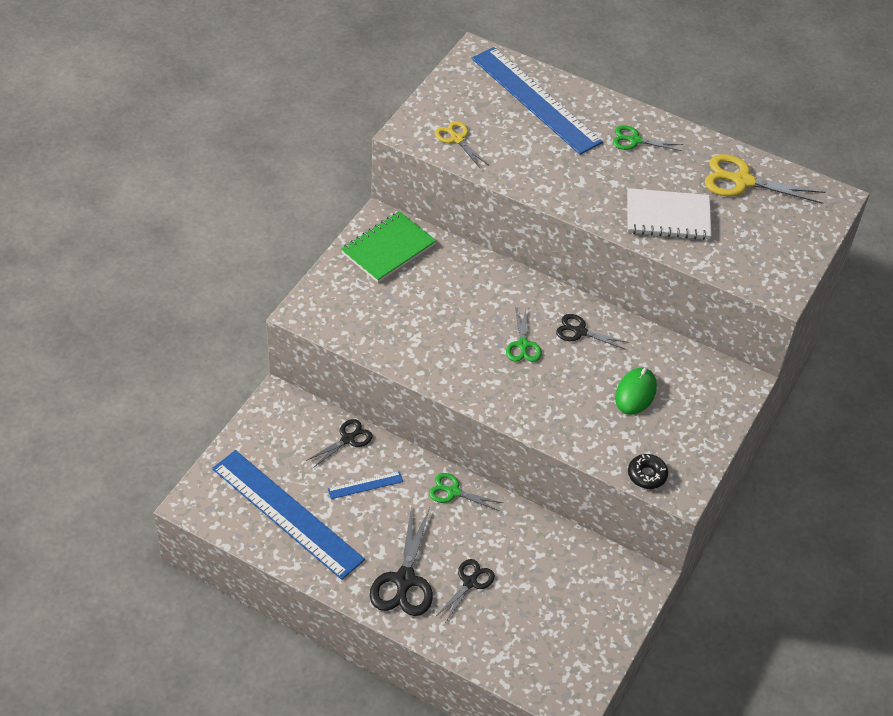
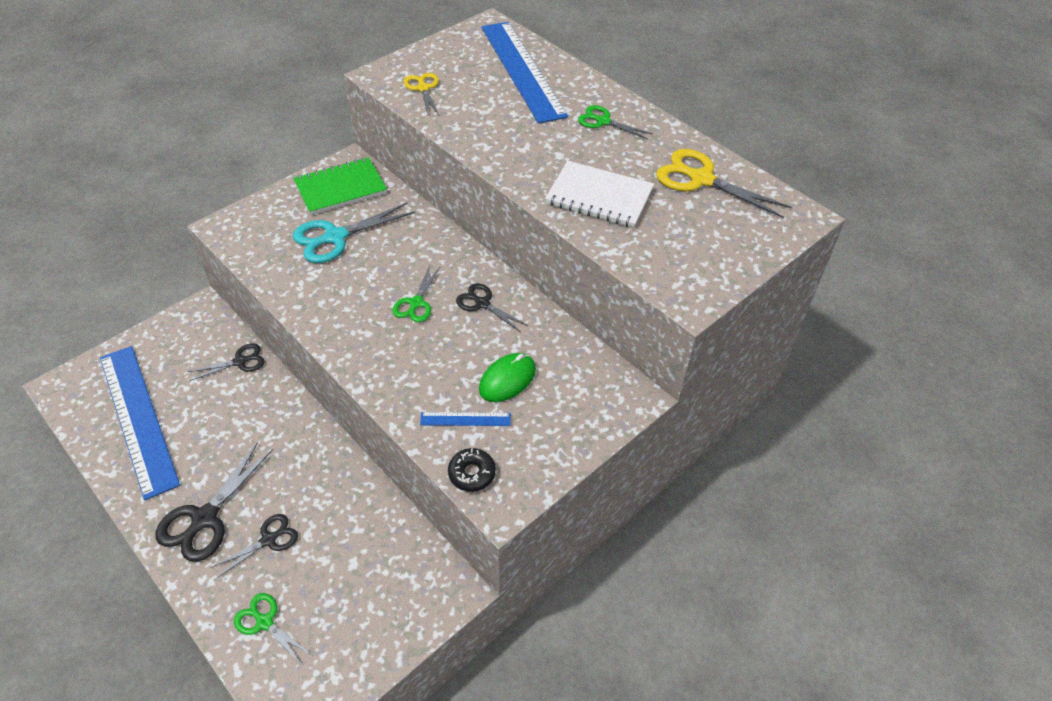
camera: 20 degrees right, 0 degrees up
blue ruler [328,471,403,499] -> blue ruler moved to [420,412,511,426]
green scissors [429,473,503,511] -> green scissors moved to [234,593,312,664]
none -> turquoise scissors [293,202,415,263]

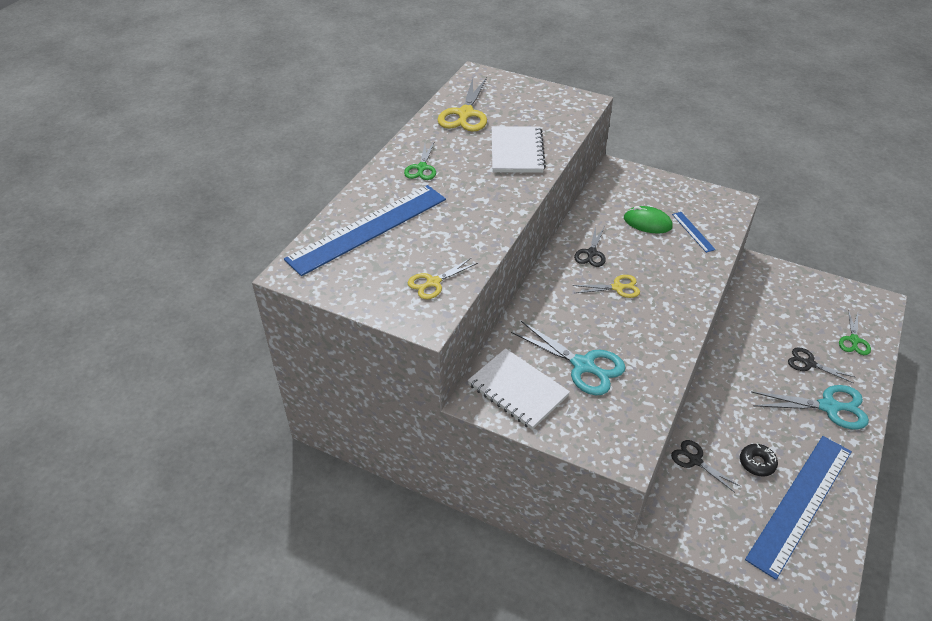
camera: 110 degrees left, 5 degrees down
black scissors [156,442,274,562] -> turquoise scissors [751,385,869,429]
green notebook [293,157,387,215] -> white notebook [468,348,570,430]
green scissors [393,265,441,322] -> yellow scissors [572,275,640,298]
black donut [448,448,496,492] -> black donut moved to [740,443,778,477]

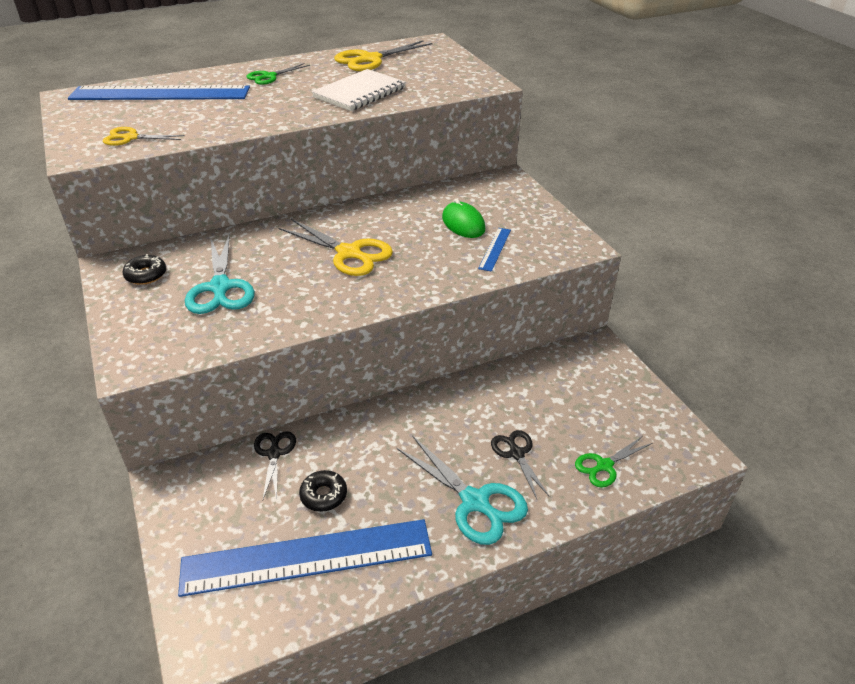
camera: 40 degrees right, 5 degrees down
white notebook [468,348,570,430] -> black donut [122,254,166,285]
yellow scissors [572,275,640,298] -> yellow scissors [279,219,393,276], size x1.67
black scissors [574,226,606,267] -> none

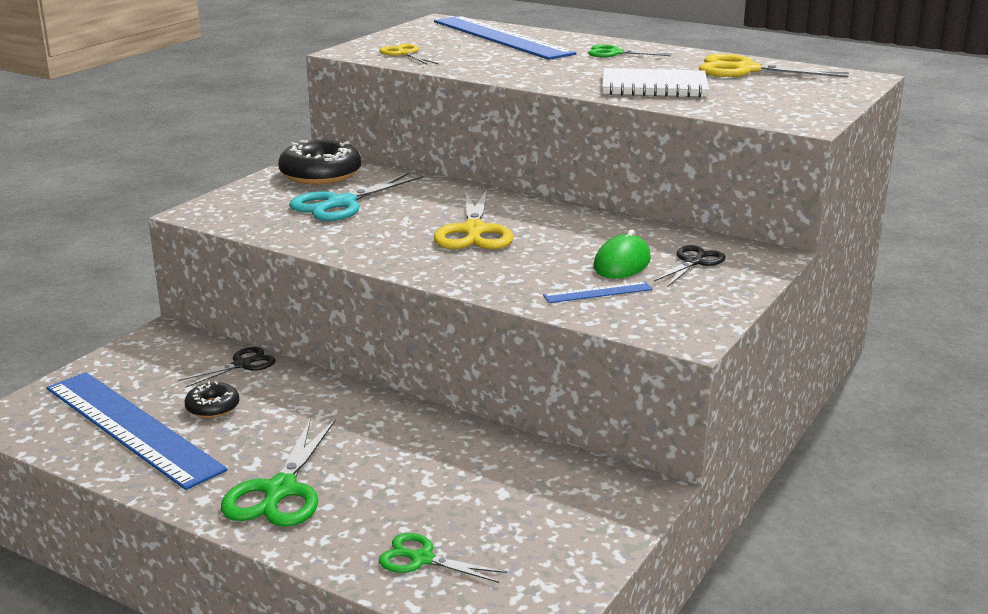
camera: 55 degrees right, 15 degrees down
black donut [122,254,166,285] -> black donut [278,140,361,185], size x1.86
turquoise scissors [396,435,528,545] -> green scissors [221,418,336,527]
black scissors [491,430,550,499] -> black scissors moved to [654,245,726,286]

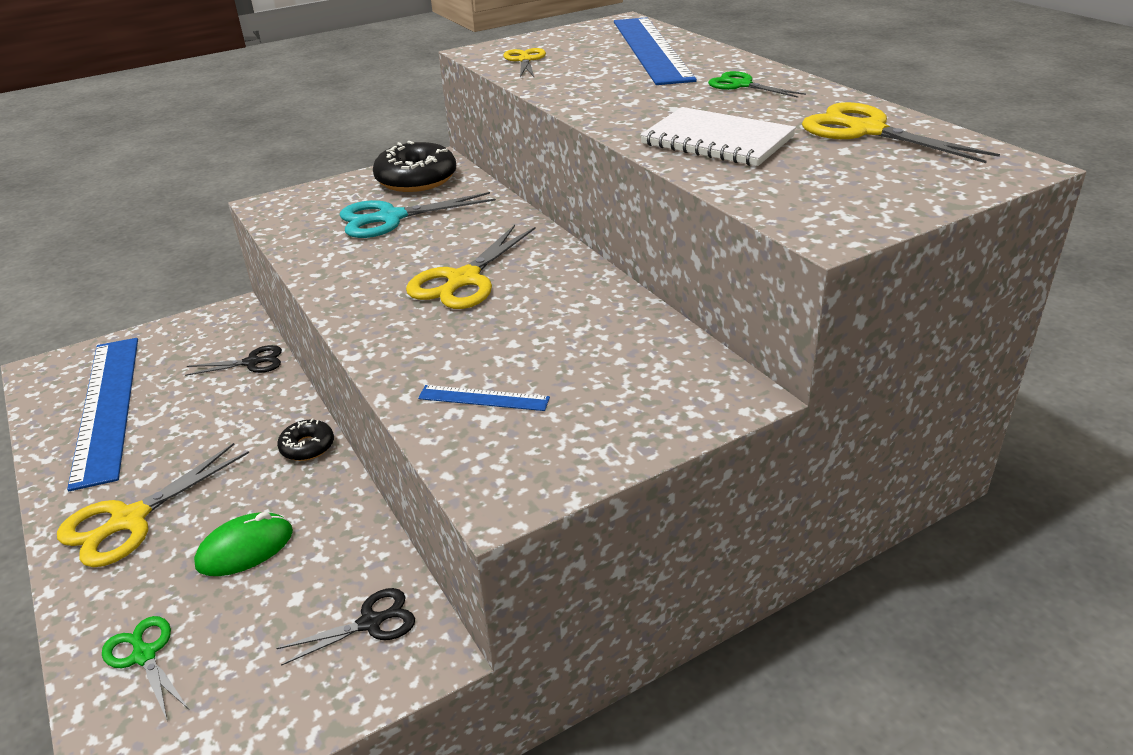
camera: 30 degrees right, 10 degrees up
black donut [185,381,239,418] -> black donut moved to [277,418,334,461]
green scissors [221,418,336,527] -> yellow scissors [57,443,249,567]
green mouse [593,229,651,279] -> green mouse moved to [194,512,293,576]
black scissors [654,245,726,286] -> black scissors moved to [276,588,415,666]

